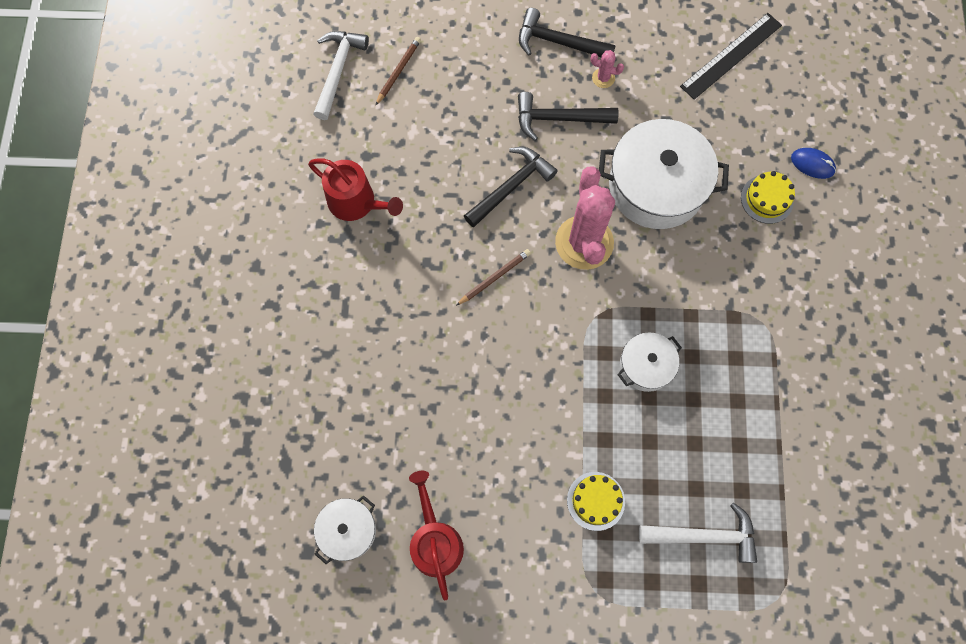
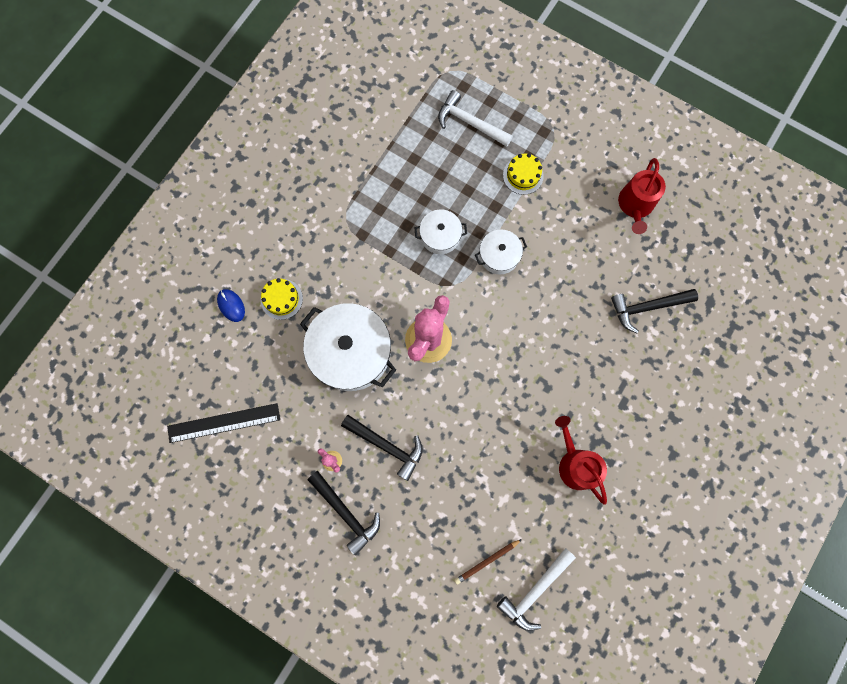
camera: 150 degrees left, 5 degrees up
white pot [314,495,376,564] -> white pot moved to [475,229,527,274]
brown pencil [456,249,531,306] -> none
black hammer [464,147,558,227] -> black hammer moved to [611,289,698,333]

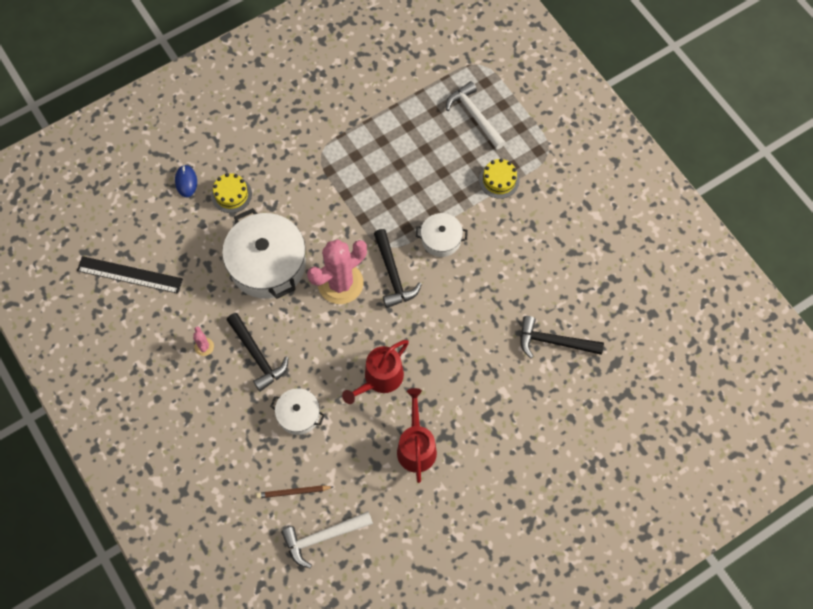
camera: 25 degrees right, 10 degrees down
black hammer [307,471,380,555] -> black hammer moved to [374,229,422,308]
white pot [414,209,467,254] -> white pot moved to [270,388,325,435]
red watering can [618,158,666,234] -> red watering can moved to [342,340,409,404]

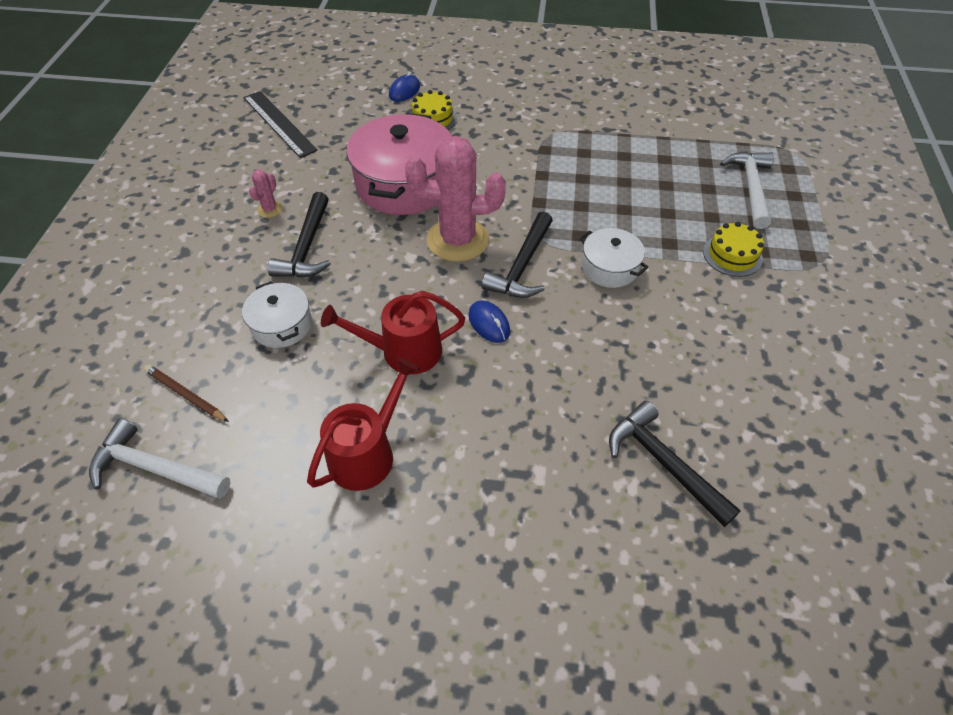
camera: 40 degrees right, 15 degrees down
white pot [222,208,306,299] -> pink pot [347,113,452,215]
none -> blue mouse [468,300,510,343]

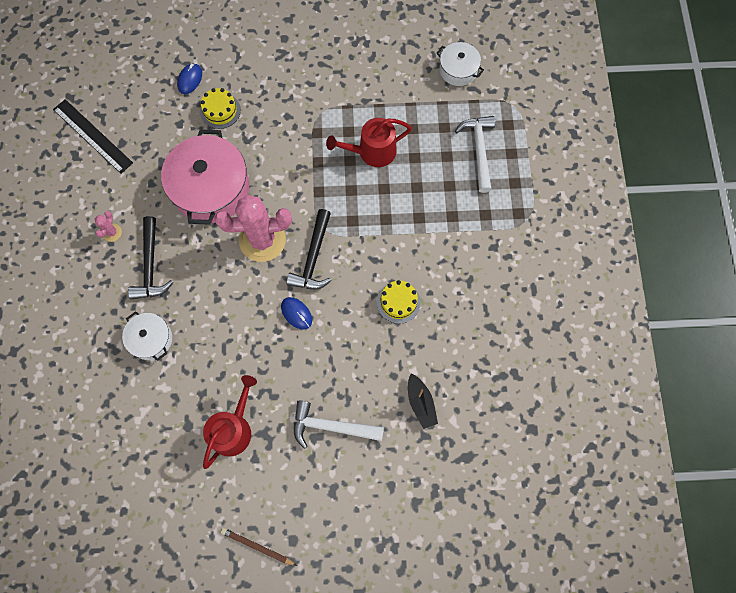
camera: 10 degrees left, 20 degrees up
white hammer [89,419,230,499] -> white hammer moved to [294,401,384,449]
brown pencil [144,364,229,422] -> brown pencil moved to [221,528,297,566]
red watering can [321,291,465,374] -> red watering can moved to [326,118,412,167]
white pot [579,228,649,288] -> white pot moved to [436,42,484,86]
black hammer [609,401,741,527] -> black boat [408,373,438,429]
yellow cake [703,222,764,277] -> yellow cake moved to [377,280,421,324]

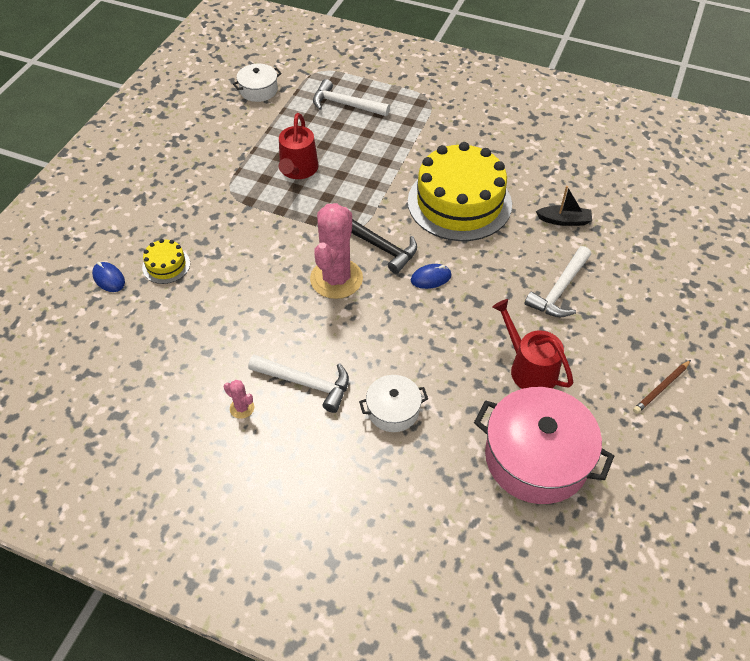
camera: 65 degrees left, 20 degrees down
black ruler [53,99,133,174] -> none
black hammer [128,216,173,300] -> white hammer [248,355,349,413]
pink pot [161,129,249,225] -> pink pot moved to [474,387,614,504]
yellow cake [377,280,421,324] -> yellow cake [408,142,512,241], size x2.34

